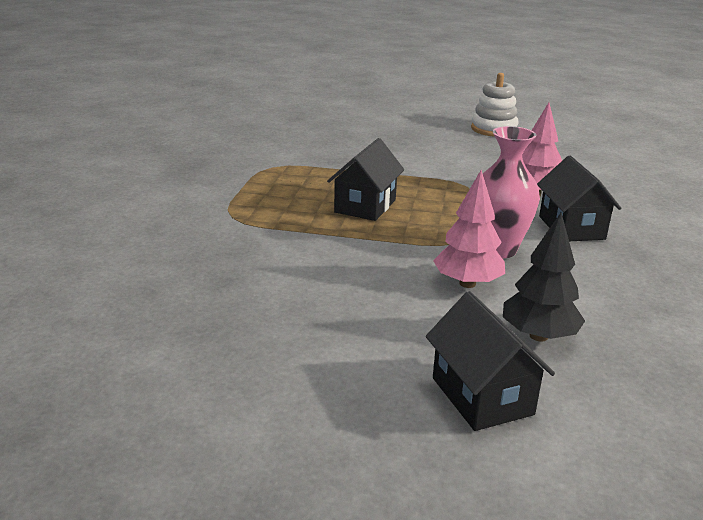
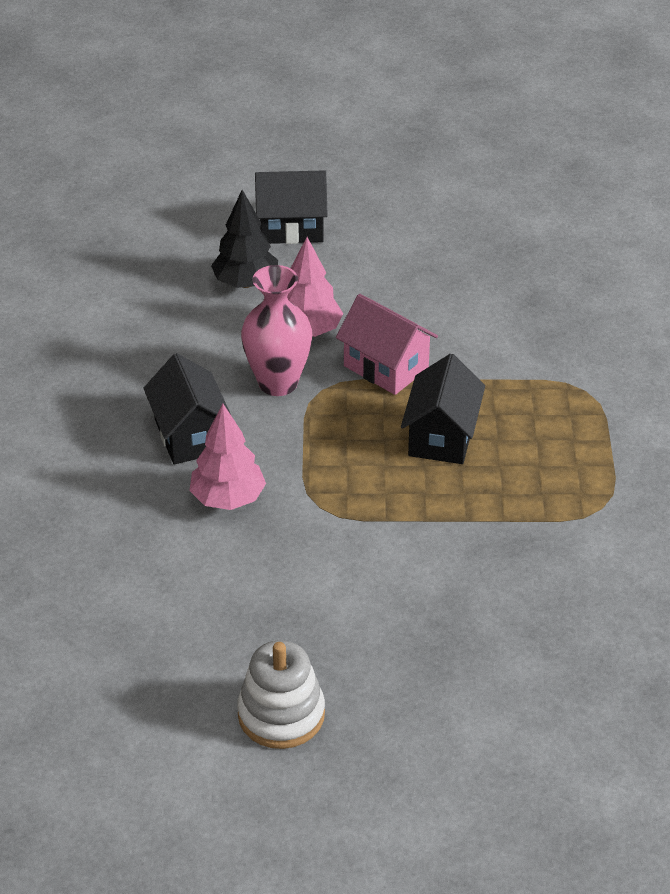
camera: 170 degrees right, 15 degrees up
black house [426,291,555,431] -> black house turned 60 degrees counterclockwise [255,170,328,244]
none -> pink house [336,294,438,395]

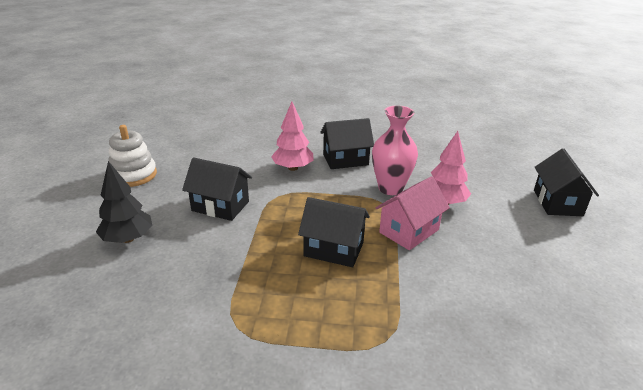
camera: 95 degrees right, 10 degrees down
black tree [211,190,278,288] -> black tree moved to [96,161,152,243]
none -> black house [182,157,252,221]

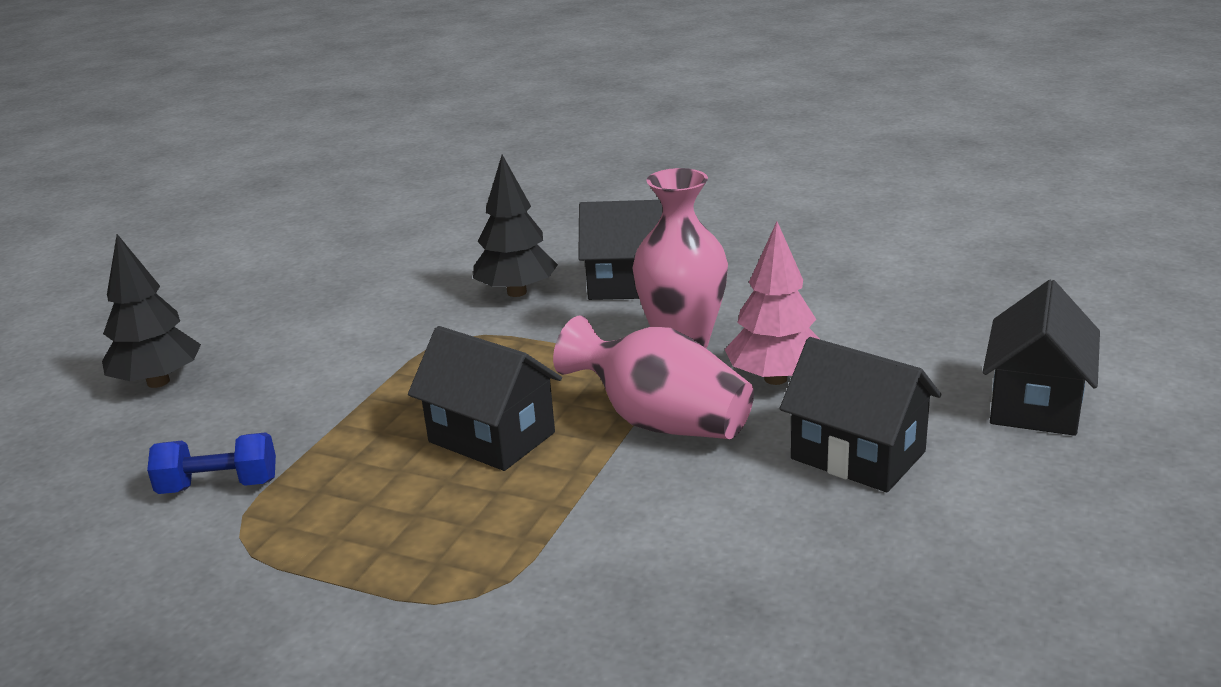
camera: 20 degrees right, 5 degrees down
white stacking toy [108,125,157,187] -> none
black house [182,157,252,221] -> black house moved to [780,337,941,492]
pink tree [271,102,314,171] -> black tree [473,155,558,297]
pink house [376,176,450,250] -> pink vase [553,316,754,439]
none -> blue dumbbell [147,432,276,494]

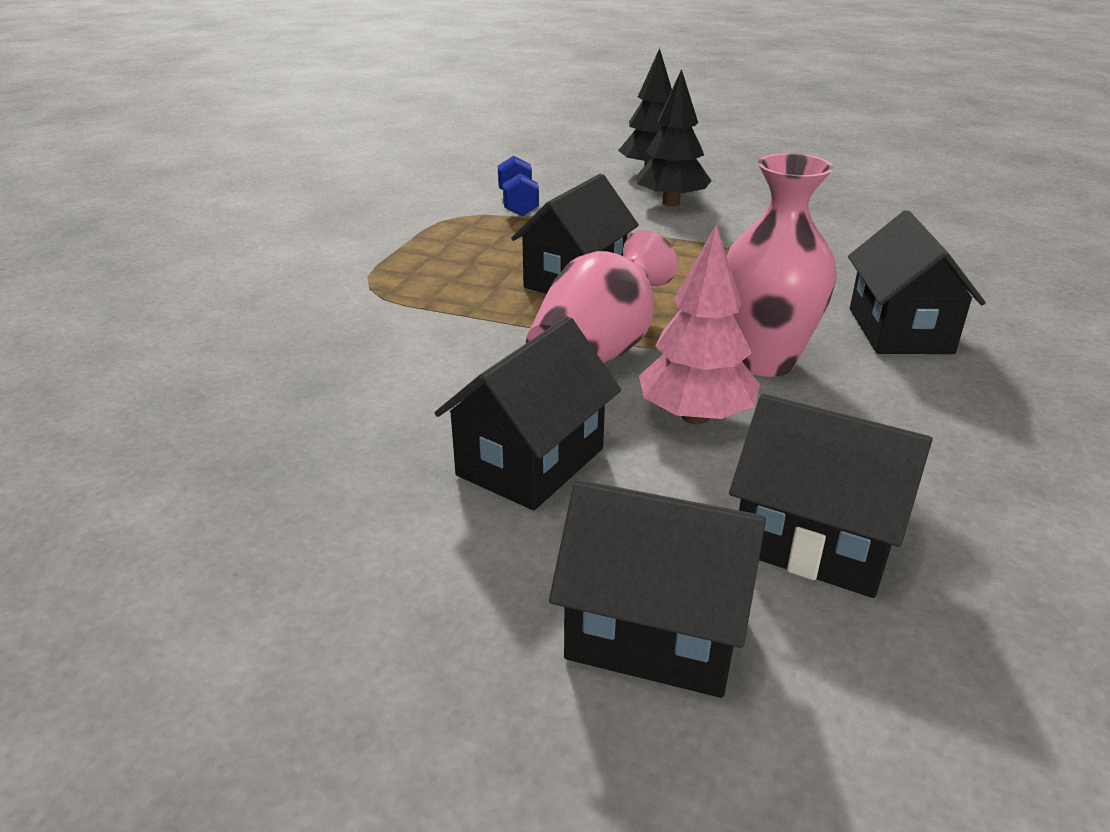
camera: 85 degrees right, 5 degrees up
black tree [473,155,558,297] -> black tree moved to [636,69,711,206]
none -> black house [729,394,933,598]

